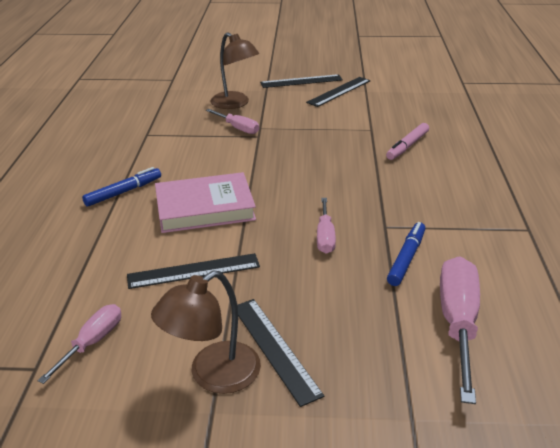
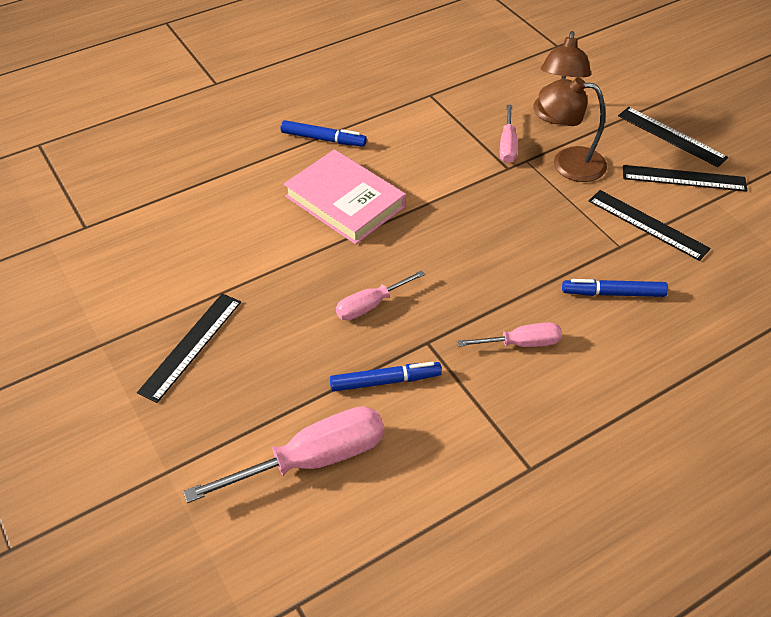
camera: 55 degrees right, 15 degrees up
pink screwdriver [38,304,121,384] -> pink screwdriver moved to [457,322,562,347]
black ruler [127,253,260,289] -> black ruler moved to [589,190,711,261]
brown lamp [151,271,261,394] -> brown lamp moved to [539,77,607,182]
pink marker [386,123,429,160] -> blue marker [562,279,668,297]

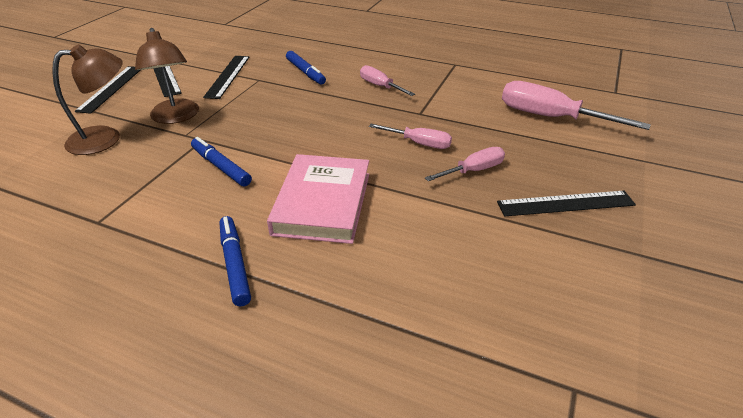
camera: 125 degrees left, 10 degrees down
blue marker [330,362,442,392] -> blue marker moved to [191,137,252,187]
pink screwdriver [500,105,518,163] -> pink screwdriver moved to [425,147,505,181]

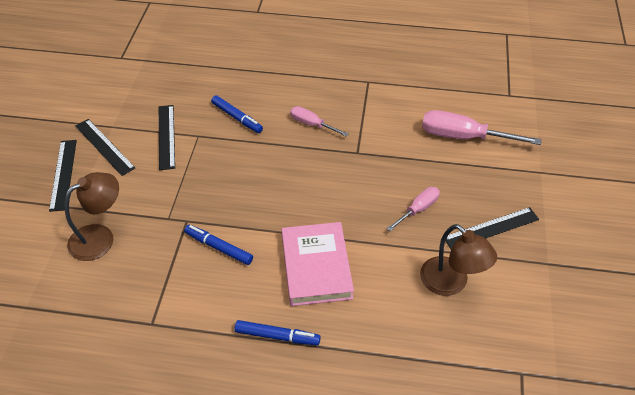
camera: 15 degrees left, 10 degrees up
brown lamp [135,28,199,124] -> brown lamp moved to [420,224,497,296]
blue marker [220,216,251,306] -> blue marker turned 135 degrees clockwise [235,320,321,345]
pink screwdriver [369,124,452,149] -> none

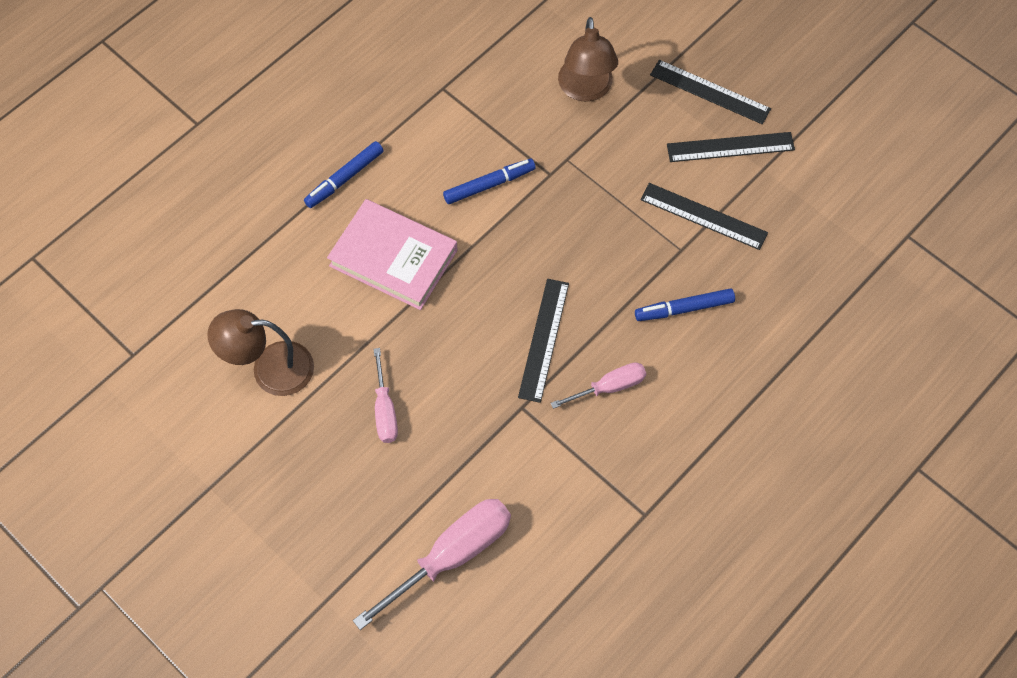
camera: 125 degrees right, 15 degrees up
black ruler [445,207,539,249] -> black ruler moved to [518,279,569,403]

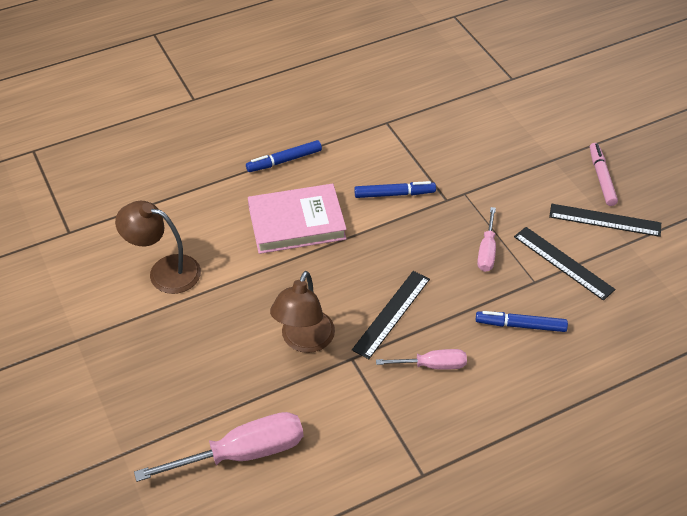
camera: 20 degrees right, 15 degrees down
pink book [327,199,458,310] -> pink book turned 60 degrees counterclockwise [248,184,347,254]
pink screwdriver [373,348,398,443] -> pink screwdriver moved to [477,207,496,272]
brown lamp [558,17,618,102] -> brown lamp moved to [270,271,335,353]
black ruler [650,60,771,124] -> pink marker [590,143,618,206]

